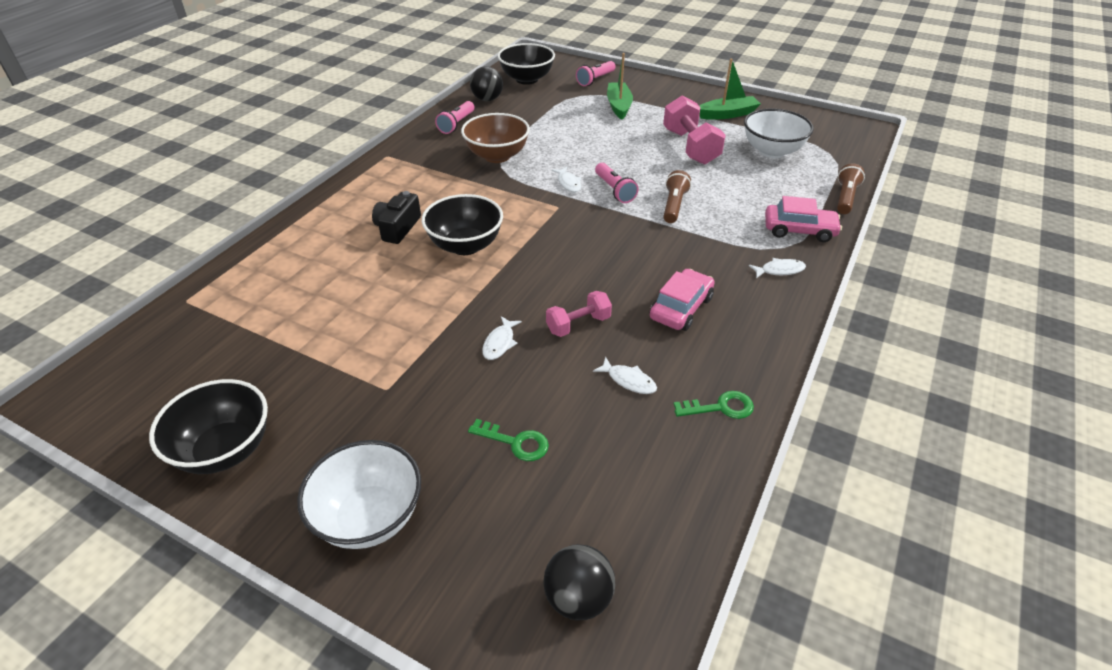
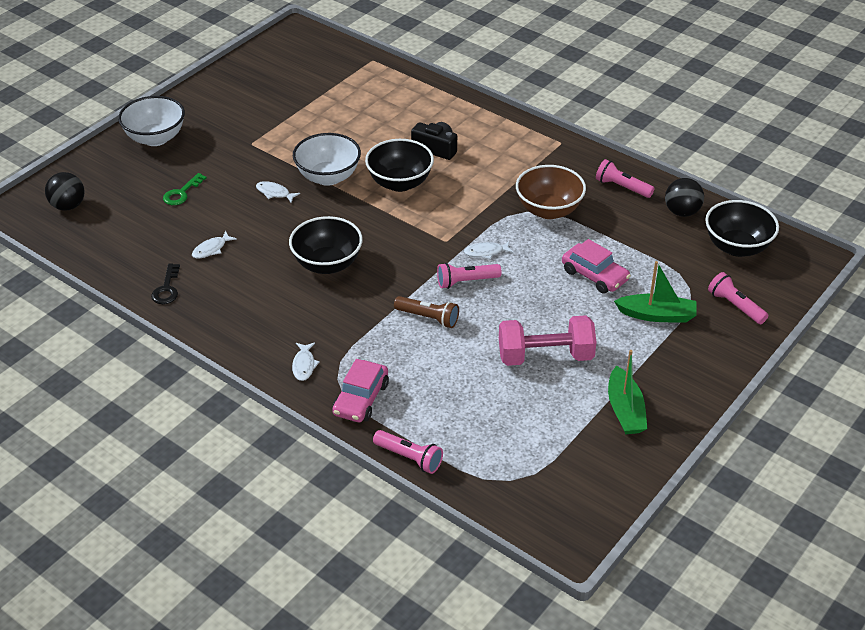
camera: 100 degrees right, 0 degrees up
black bowl [149,379,268,474] -> black bowl moved to [289,216,363,274]
pink dumbbell [546,291,612,337] -> none
pink car [650,269,715,331] -> pink car moved to [562,239,631,294]
green key [674,391,754,419] -> black key [151,263,180,304]
white bowl [744,109,814,158] -> white bowl moved to [293,133,361,186]
brown flashlight [837,163,865,214] -> pink flashlight [373,430,443,474]

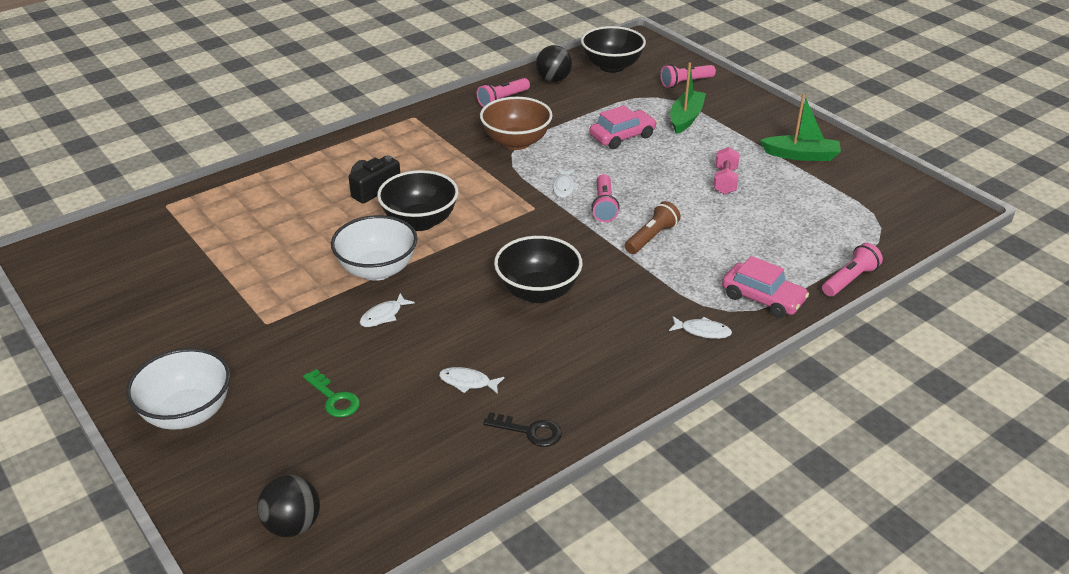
camera: 75 degrees left, 5 degrees down
white fish [192,231,237,259] -> white fish turned 135 degrees clockwise [439,367,505,394]
pink dumbbell [499,315,597,366] -> pink dumbbell [713,147,740,195], size x0.59

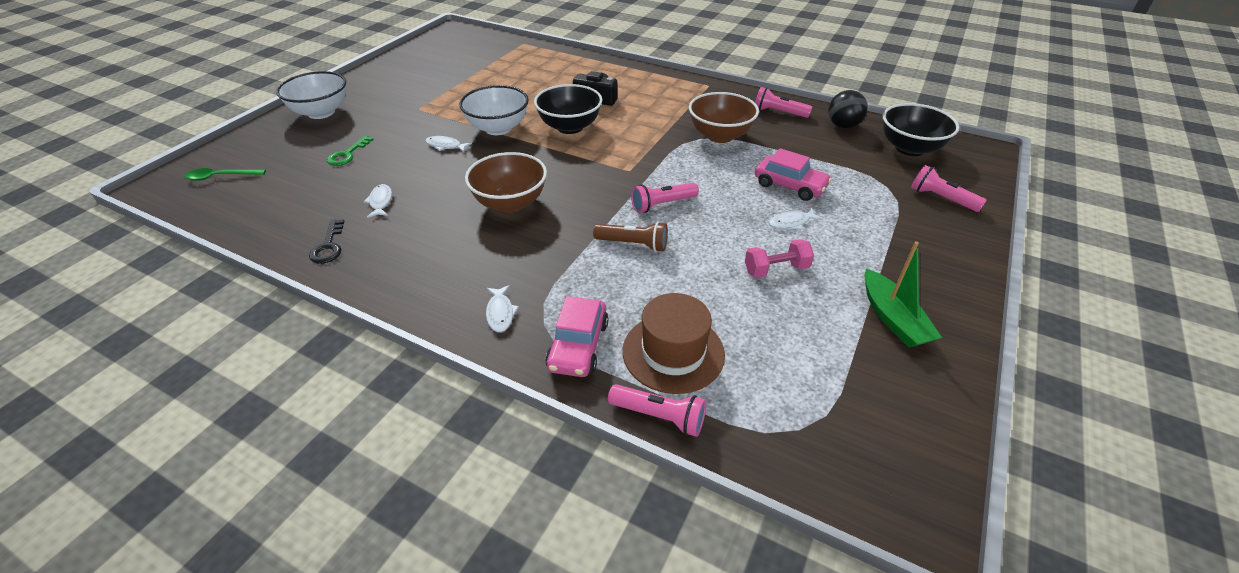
camera: 65 degrees right, 5 degrees up
black ball [257,475,320,537] -> green spoon [184,168,266,181]
black bowl [494,236,582,303] -> brown bowl [465,152,547,213]
white fish [553,169,579,198] -> white fish moved to [769,208,823,230]
green boat [670,63,706,134] -> none
none -> brown hat [623,293,725,394]

